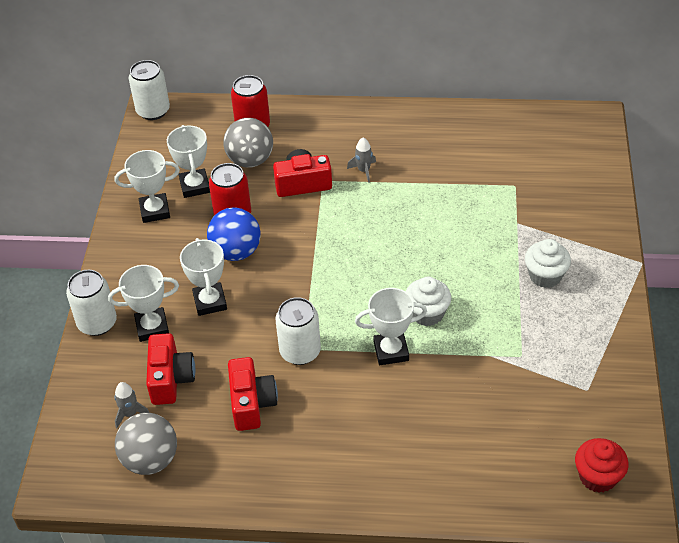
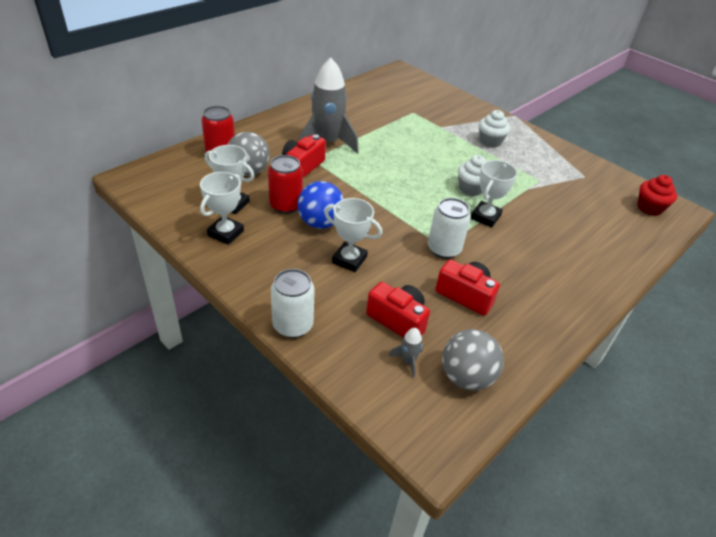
camera: 55 degrees left, 5 degrees down
white trophy [108,265,179,342] -> none
white can [129,60,170,120] -> none
grey rocket [347,138,376,183] -> grey rocket [299,58,359,153], size x2.49

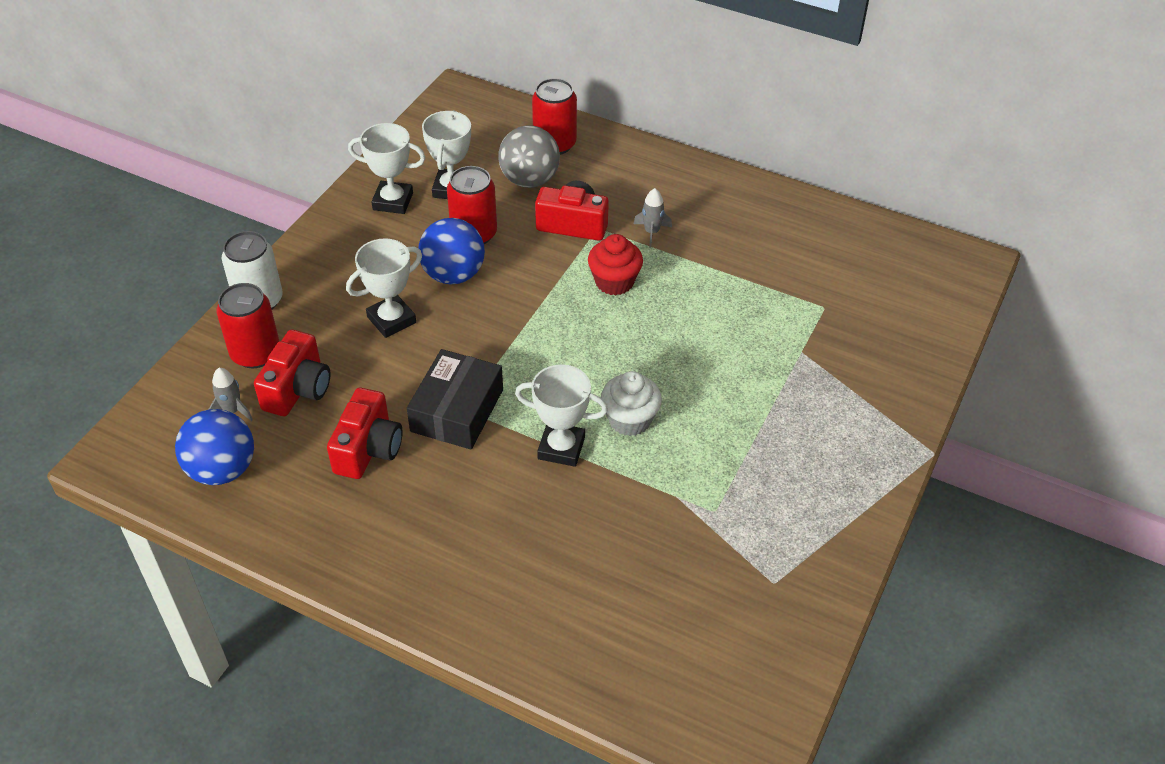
camera: 75 degrees right, 5 degrees up
grey rocket [299,58,359,153] -> grey rocket [634,188,672,247], size x0.40
white trophy [324,198,382,272] -> white trophy turned 45 degrees clockwise [346,239,422,338]
white can [428,198,471,259] -> black box [407,349,503,450]
grey ball [442,329,504,391] -> blue ball [175,409,254,485]
white cupcake [479,110,510,148] -> none
red cupcake [637,175,677,216] -> red cupcake moved to [588,234,643,295]
none -> red can [216,283,279,368]

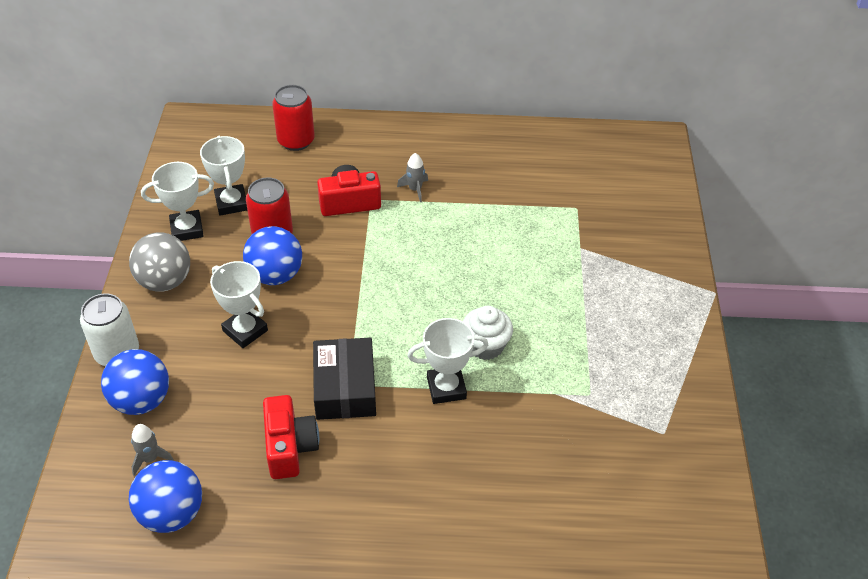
camera: 25 degrees left, 0 degrees up
red can [216,283,279,368] -> blue ball [101,349,169,415]
red camera [254,330,331,416] -> none
white trophy [346,239,422,338] -> white trophy turned 75 degrees counterclockwise [210,261,268,348]
grey ball [498,125,560,188] -> grey ball moved to [129,232,190,292]
red cupcake [588,234,643,295] -> none

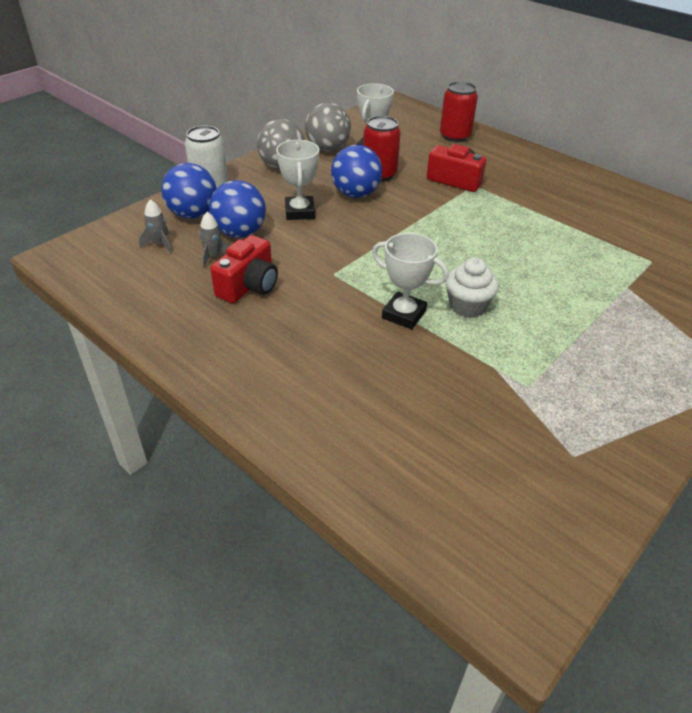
camera: 40 degrees right, 5 degrees down
blue ball [129,460,202,533] -> blue ball moved to [209,180,266,238]
white trophy [141,162,214,241] -> grey ball [305,103,351,152]
black box [313,337,376,420] -> none
grey rocket [397,153,428,202] -> grey rocket moved to [199,212,230,268]

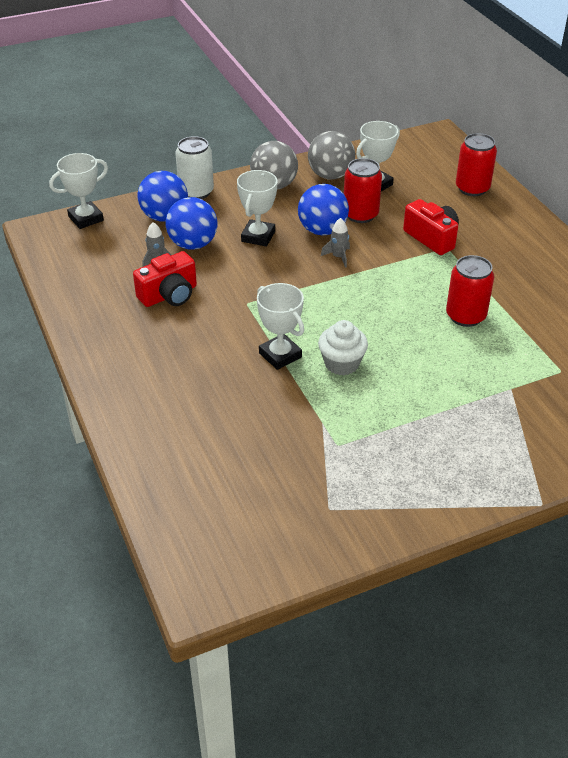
camera: 25 degrees right, 0 degrees up
grey rocket [139,199,172,253] -> grey rocket moved to [321,218,350,268]
none -> white trophy [49,153,108,229]
none -> red can [446,255,494,327]

